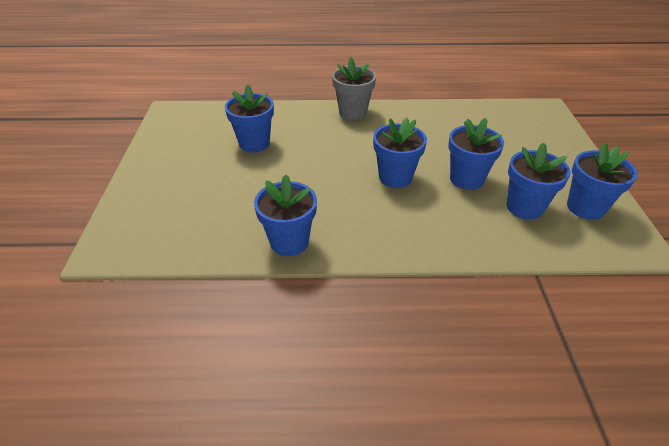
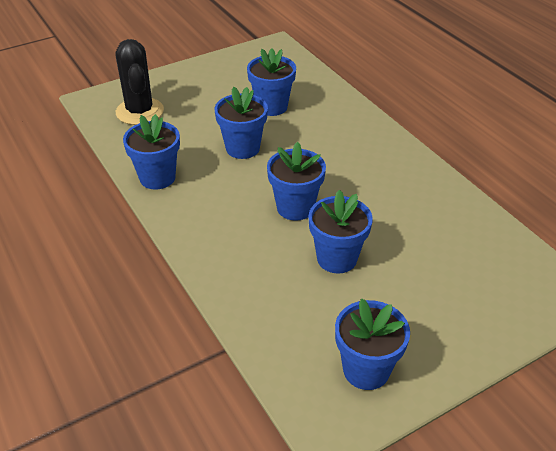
camera: 60 degrees right, 0 degrees up
grey flower pot [332,57,376,120] -> none
blue flower pot [507,143,571,220] -> blue flower pot moved to [215,86,268,159]
none -> black cactus [116,39,164,125]

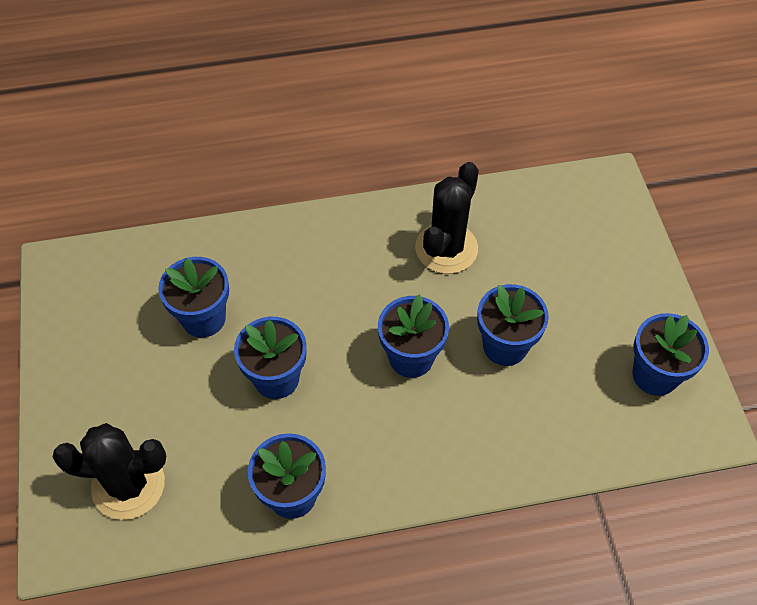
camera: 70 degrees left, 15 degrees up
none -> black cactus [415,162,479,274]

